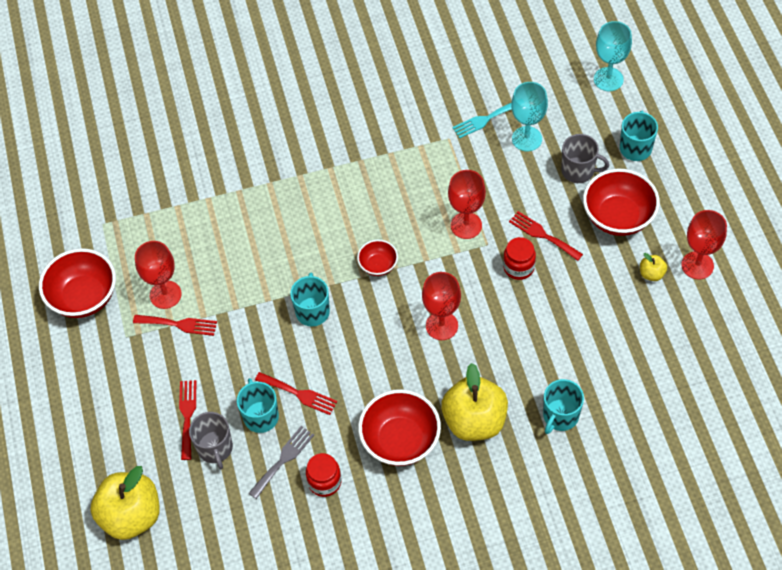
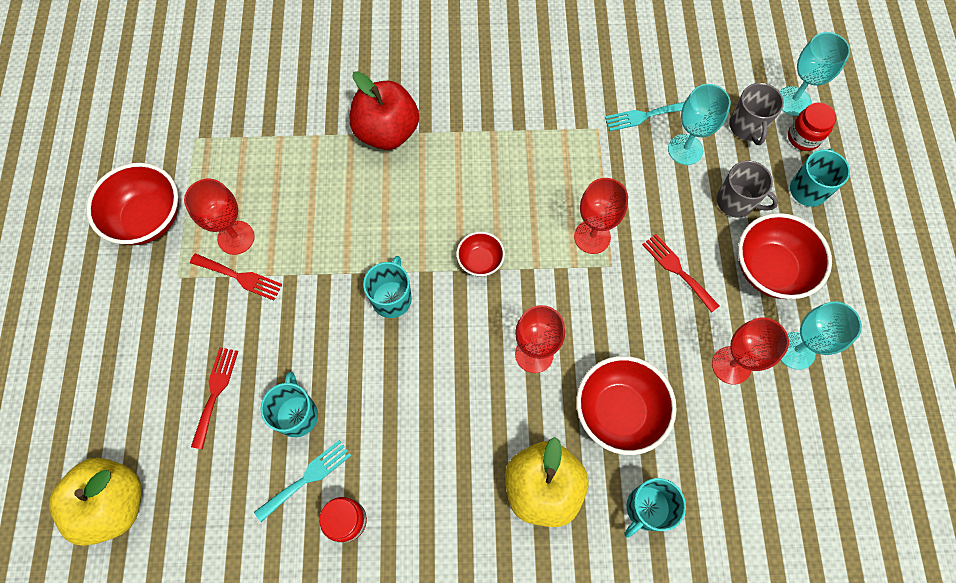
camera: 10 degrees right, 10 degrees up
grey mug [189,412,233,469] -> grey mug moved to [729,83,784,145]
grey fork [248,426,314,499] -> turquoise fork [254,440,351,522]
red fork [255,372,337,415] -> none
red bowl [358,389,441,466] -> red bowl moved to [576,356,677,455]
red jar [503,237,536,280] -> red jar moved to [788,103,836,151]
yellow apple [640,253,667,281] -> turquoise goblet [781,301,862,370]
red goblet [681,210,727,280] -> red goblet moved to [712,317,789,385]
none -> red apple [350,71,419,150]

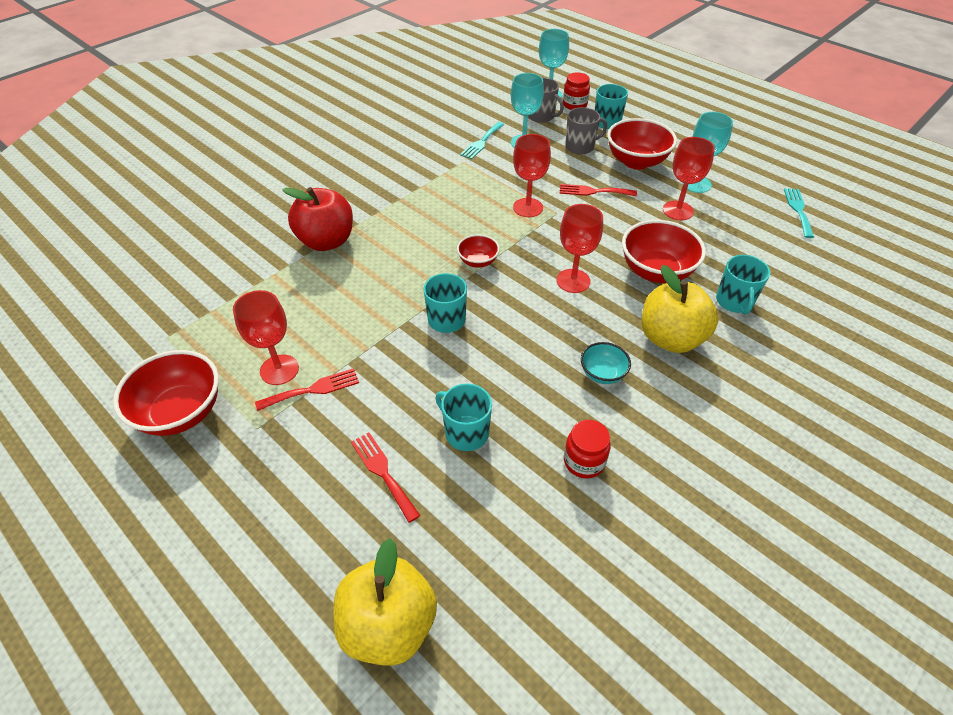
camera: 45 degrees left, 20 degrees down
turquoise fork [254,440,351,522] -> turquoise fork moved to [784,188,814,238]
none -> turquoise bowl [581,342,631,384]

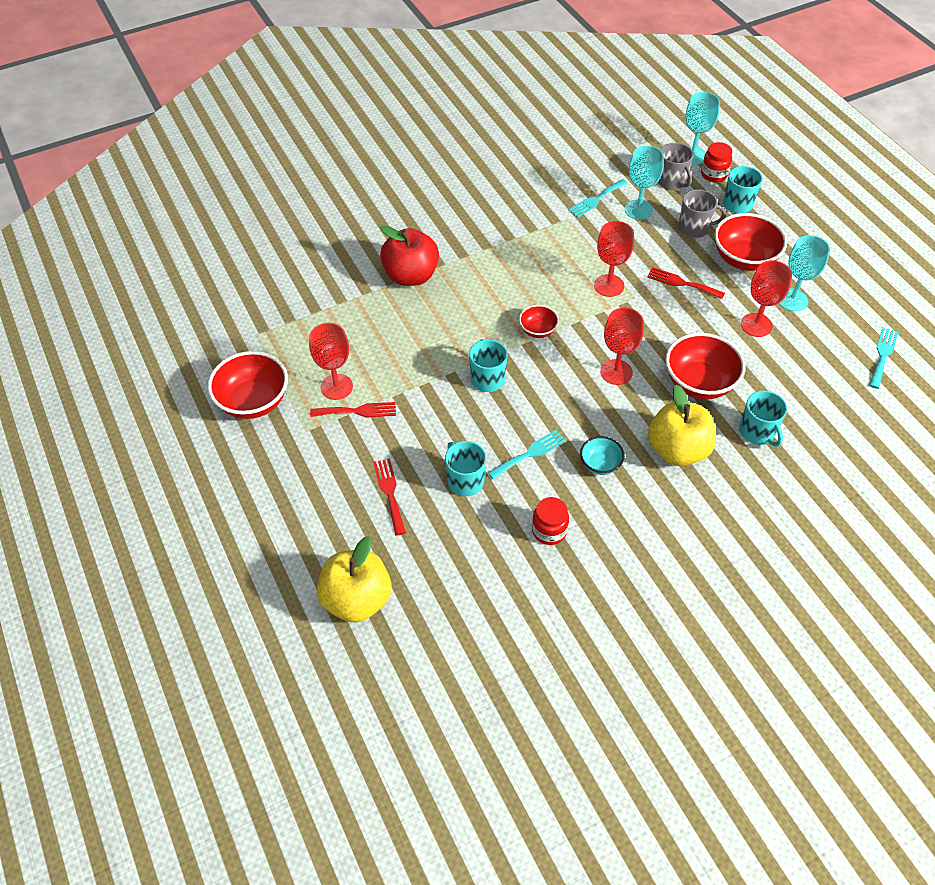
camera: 20 degrees right, 5 degrees up
turquoise mug [716,255,770,314] -> turquoise mug turned 45 degrees counterclockwise [739,391,787,447]
none -> turquoise fork [488,430,566,480]

